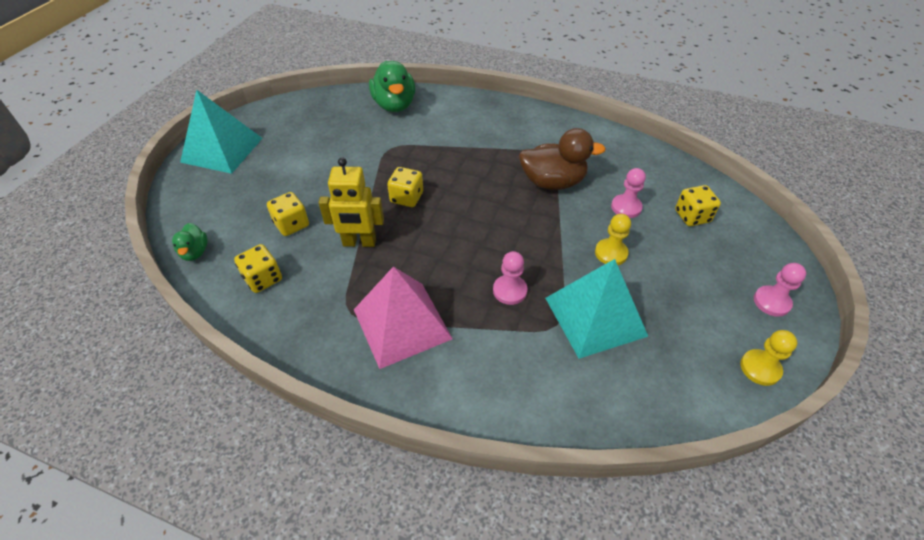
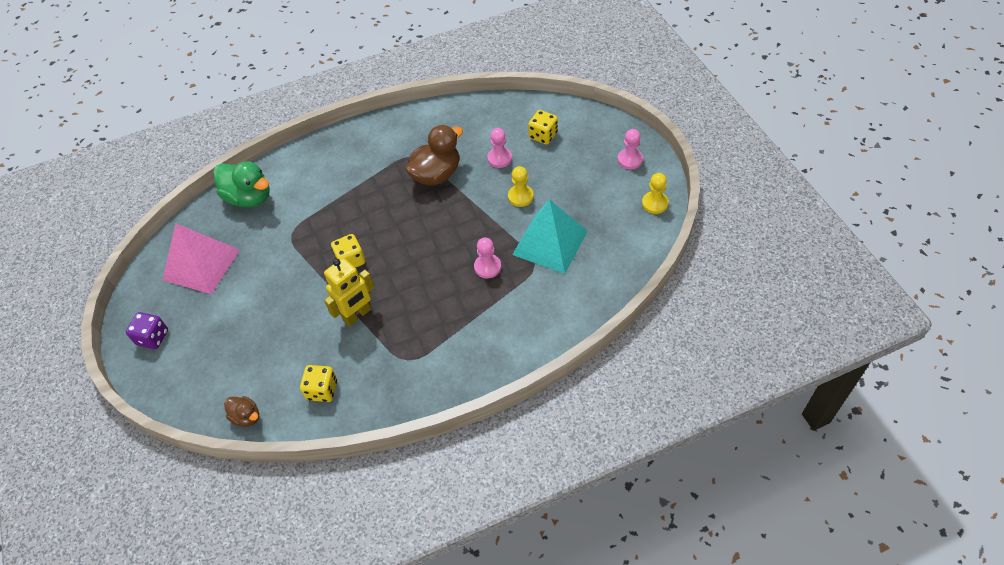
camera: 40 degrees left, 5 degrees up
green duck [172,223,208,261] -> brown duck [224,396,259,427]
turquoise pyramid [180,90,262,174] -> purple dice [126,312,168,349]
yellow dice [267,192,309,236] -> none
pink pyramid [354,267,453,369] -> pink pyramid moved to [162,224,240,294]

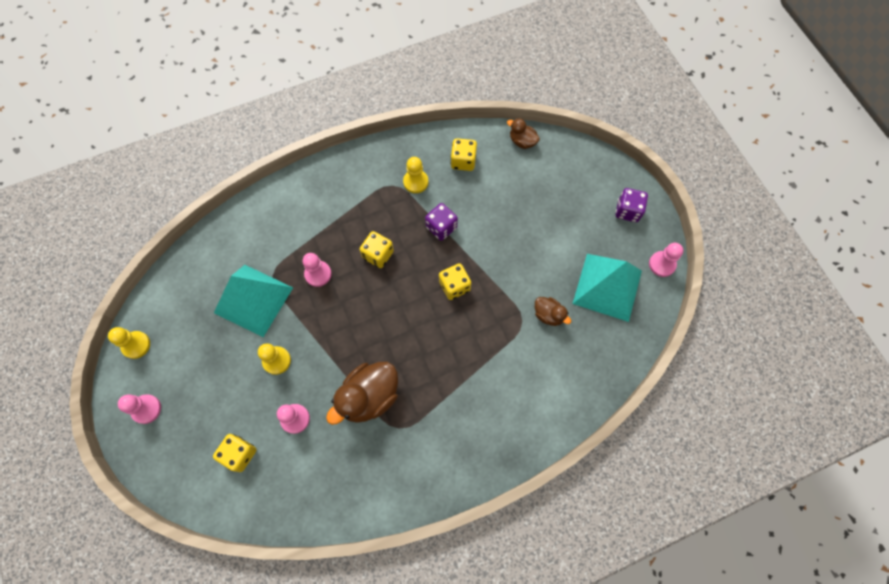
camera: 175 degrees right, 15 degrees up
pink pyramid [162,224,240,294] -> turquoise pyramid [573,254,642,322]
green duck [213,161,270,208] -> none
yellow robot [324,258,374,326] -> purple dice [425,203,458,241]
none -> yellow dice [360,231,394,268]
none -> yellow pawn [403,157,428,193]
none -> brown duck [535,297,571,326]
none -> pink pawn [649,243,684,277]

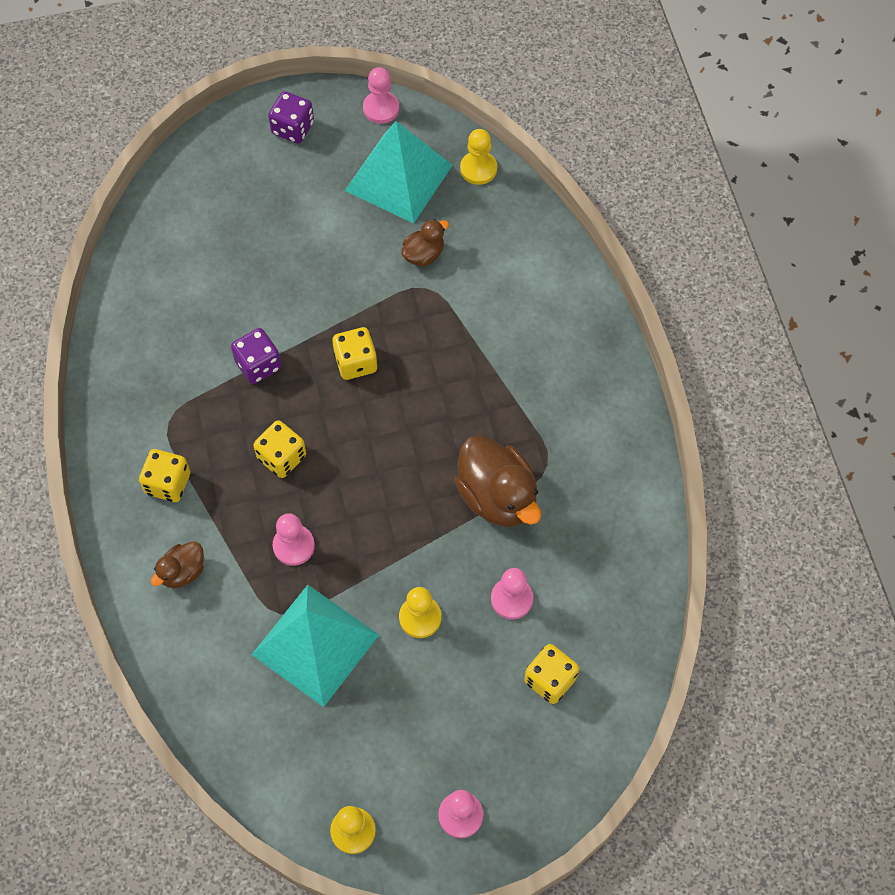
camera: 80 degrees left, 5 degrees down
yellow pawn [403,157,428,193] -> yellow pawn moved to [460,129,497,185]
yellow dice [451,138,477,171] -> yellow dice moved to [139,449,190,502]
brown duck [507,118,540,149] -> brown duck moved to [151,542,204,588]

